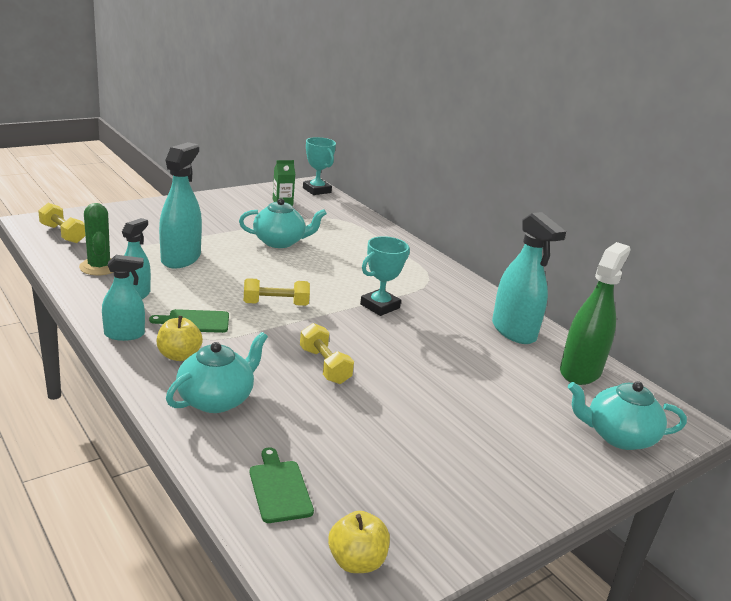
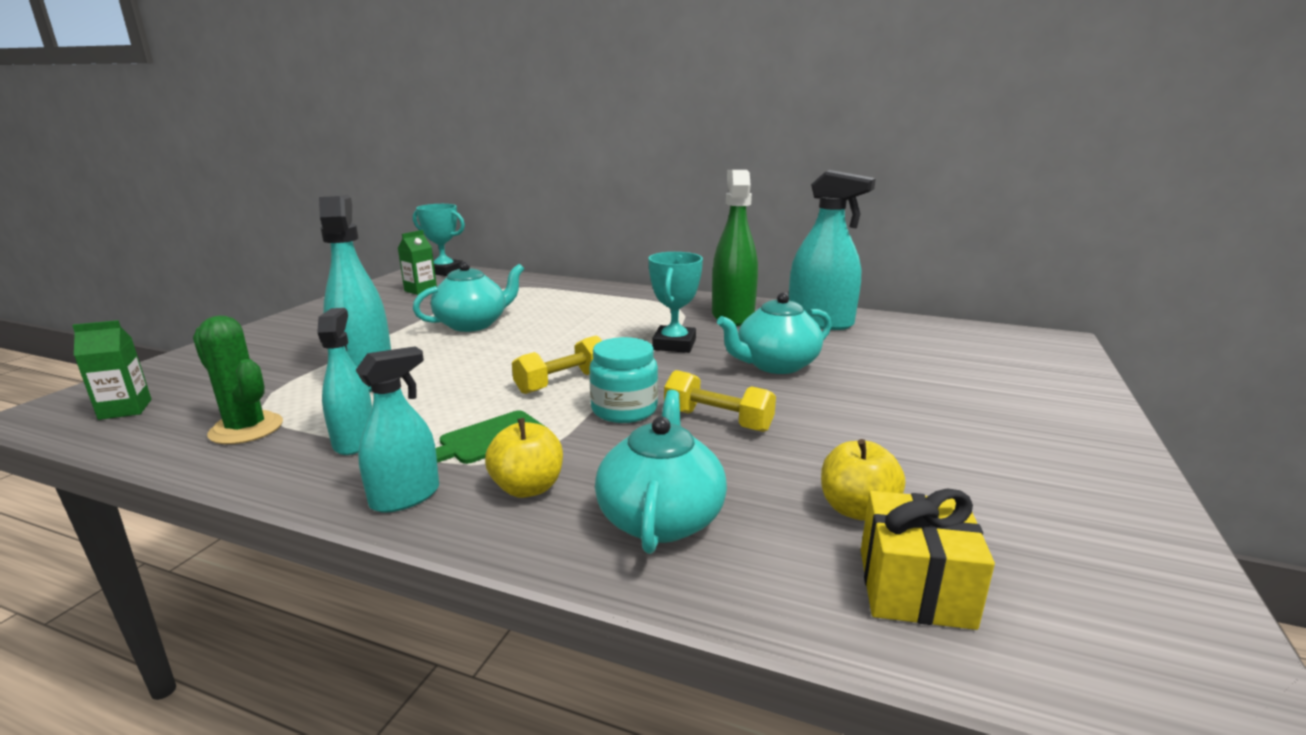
camera: 30 degrees left, 5 degrees down
yellow dumbbell [38,203,85,243] -> green carton [72,320,152,420]
green cutting board [250,447,314,523] -> yellow gift [861,489,995,630]
yellow apple [328,511,390,573] -> yellow apple moved to [821,439,905,521]
green spray bottle [560,242,631,385] -> green spray bottle moved to [712,170,758,326]
turquoise teapot [568,381,687,450] -> turquoise teapot moved to [717,292,832,374]
none -> turquoise jar [590,337,658,423]

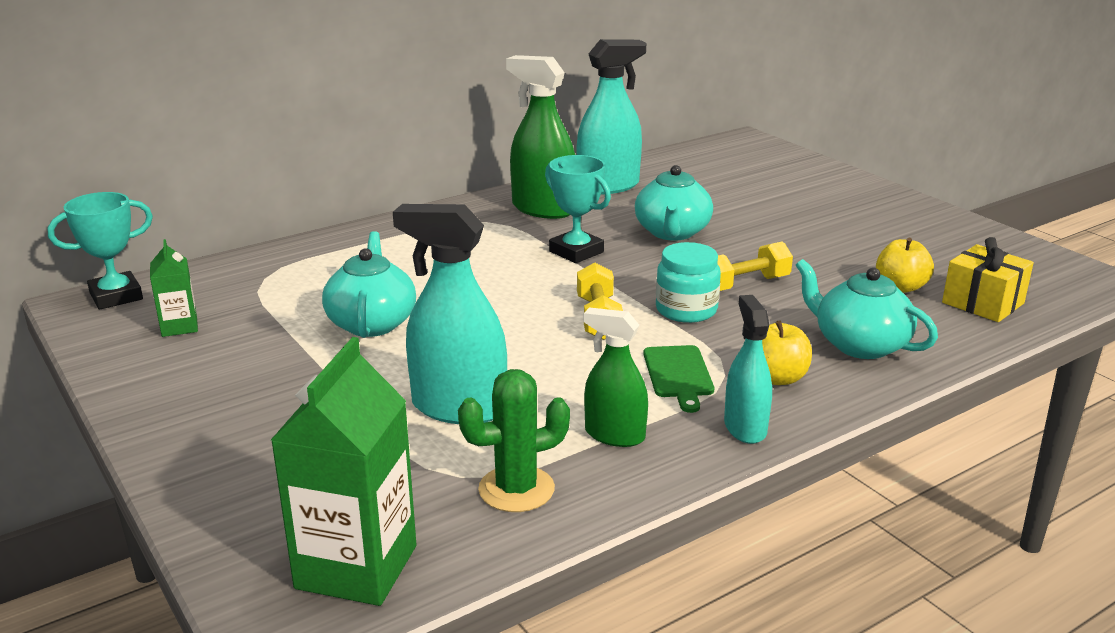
camera: 55 degrees left, 5 degrees up
green carton [72,320,152,420] -> green carton [271,337,416,606], size x1.92
turquoise spray bottle [317,308,372,455] -> green spray bottle [583,307,648,447]

